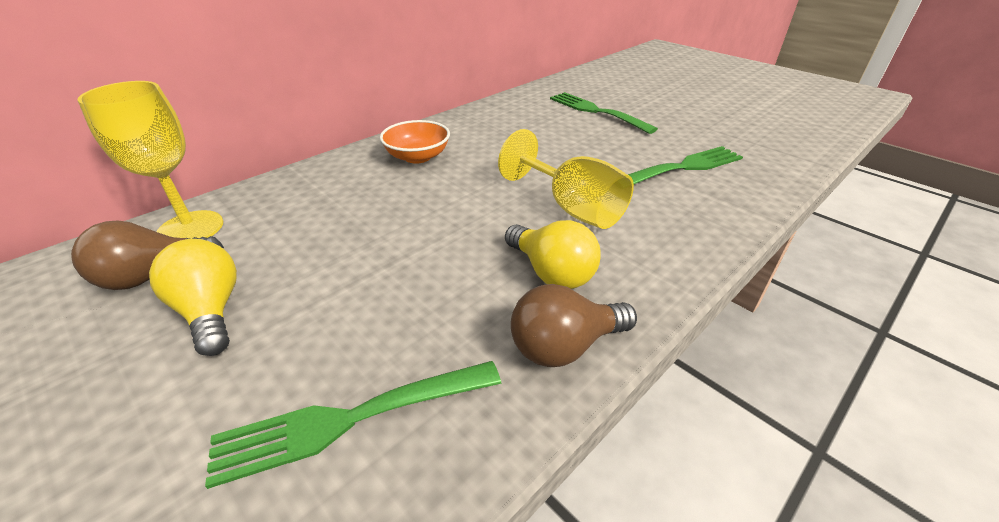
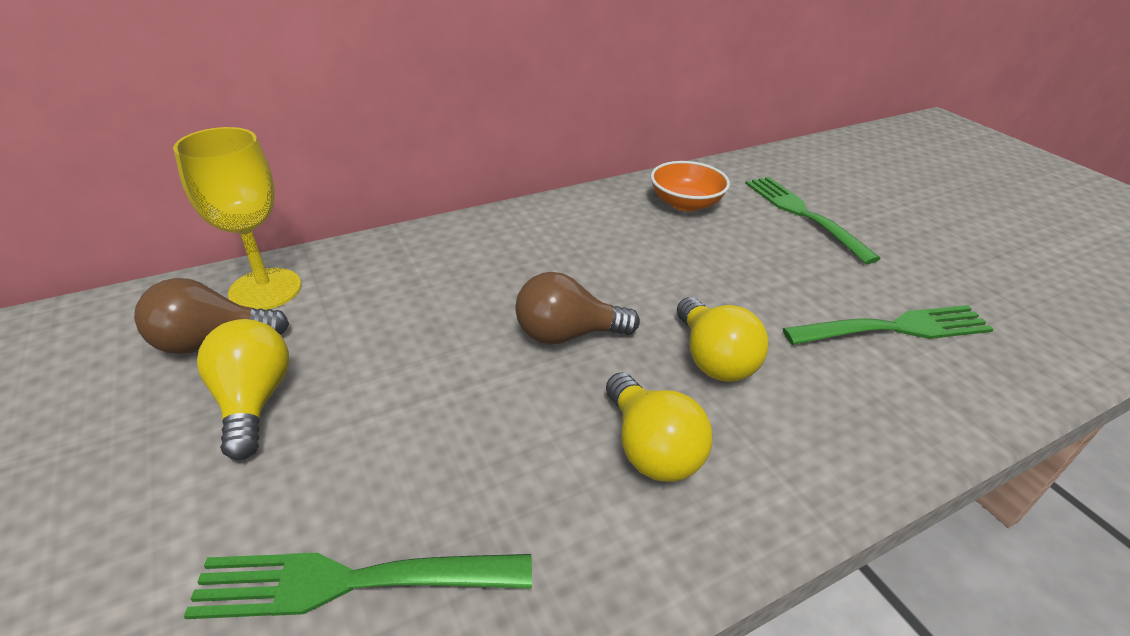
camera: 15 degrees right, 0 degrees up
orange bowl [380,120,450,164] -> orange bowl moved to [651,161,730,211]
yellow goblet [498,129,634,229] -> yellow light bulb [677,297,768,382]
brown light bulb [511,284,637,367] -> brown light bulb moved to [515,272,640,345]

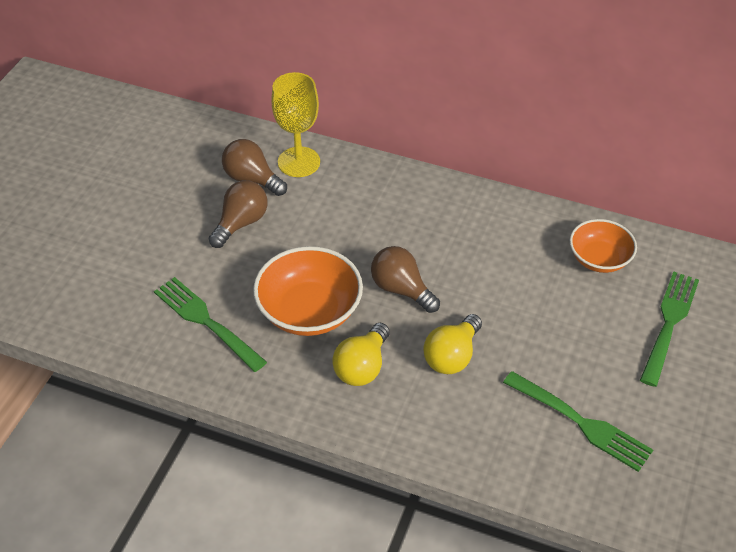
camera: 50 degrees right, 10 degrees up
yellow light bulb [197,319,289,460] -> brown light bulb [208,180,268,248]
none -> orange bowl [253,246,363,336]

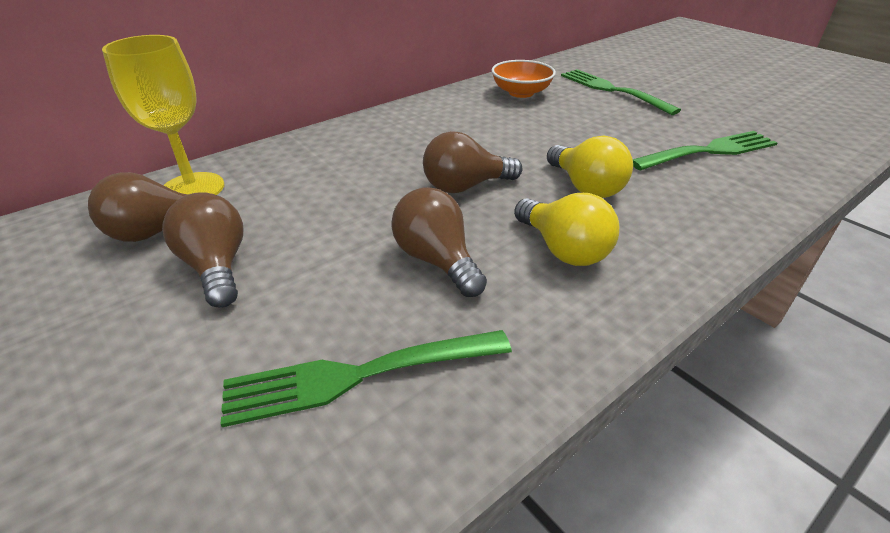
camera: 60 degrees left, 10 degrees down
orange bowl [253,246,363,336] -> brown light bulb [391,187,487,297]

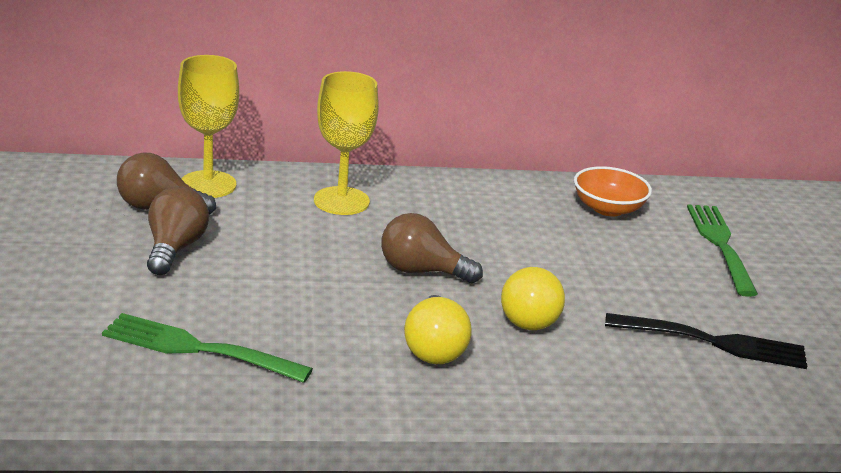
camera: 30 degrees right, 10 degrees down
brown light bulb [391,187,487,297] -> none
green fork [633,131,778,171] -> black fork [605,313,807,369]
none -> yellow goblet [314,71,379,215]

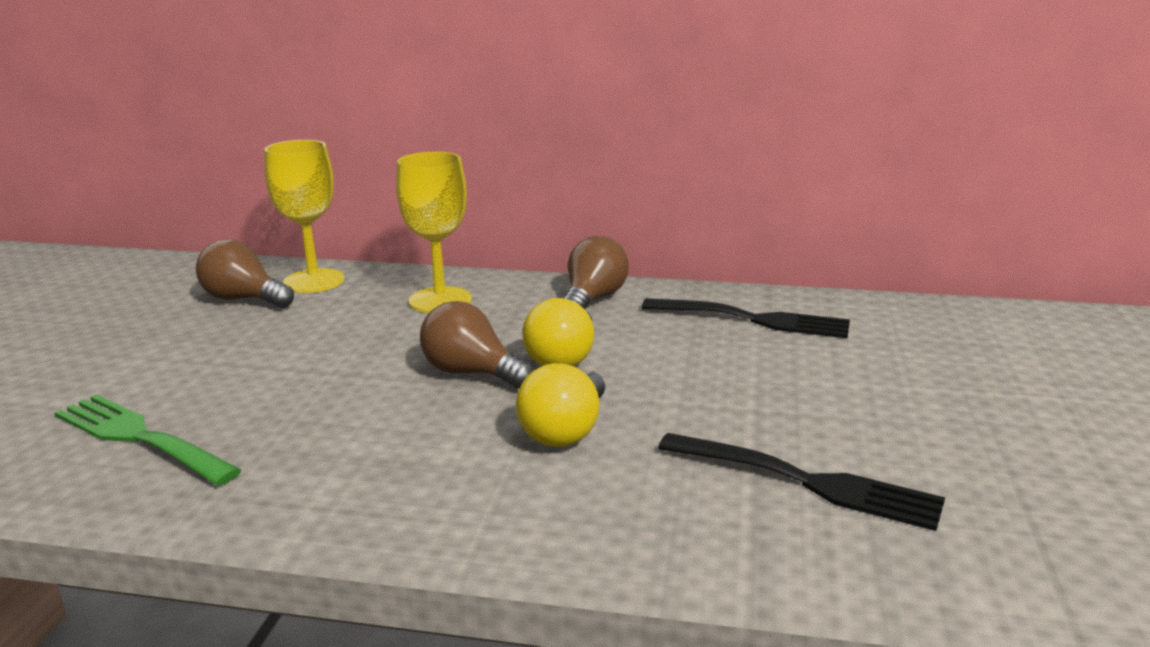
camera: 20 degrees right, 5 degrees down
brown light bulb [147,186,209,275] -> brown light bulb moved to [564,236,629,309]
yellow light bulb [404,295,472,364] -> yellow light bulb moved to [522,298,594,366]
orange bowl [574,166,652,217] -> black fork [642,298,850,338]
green fork [687,204,758,297] -> none

